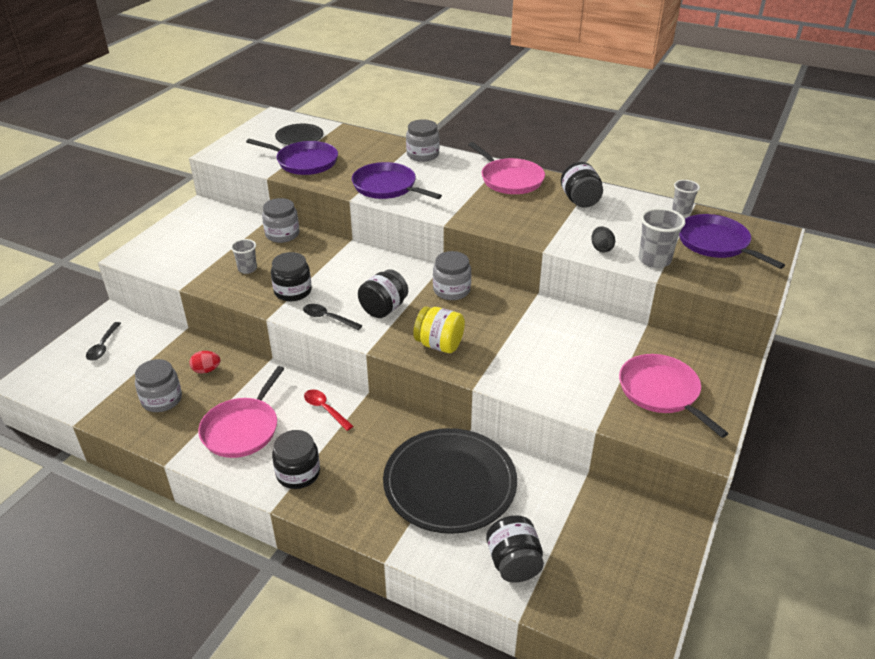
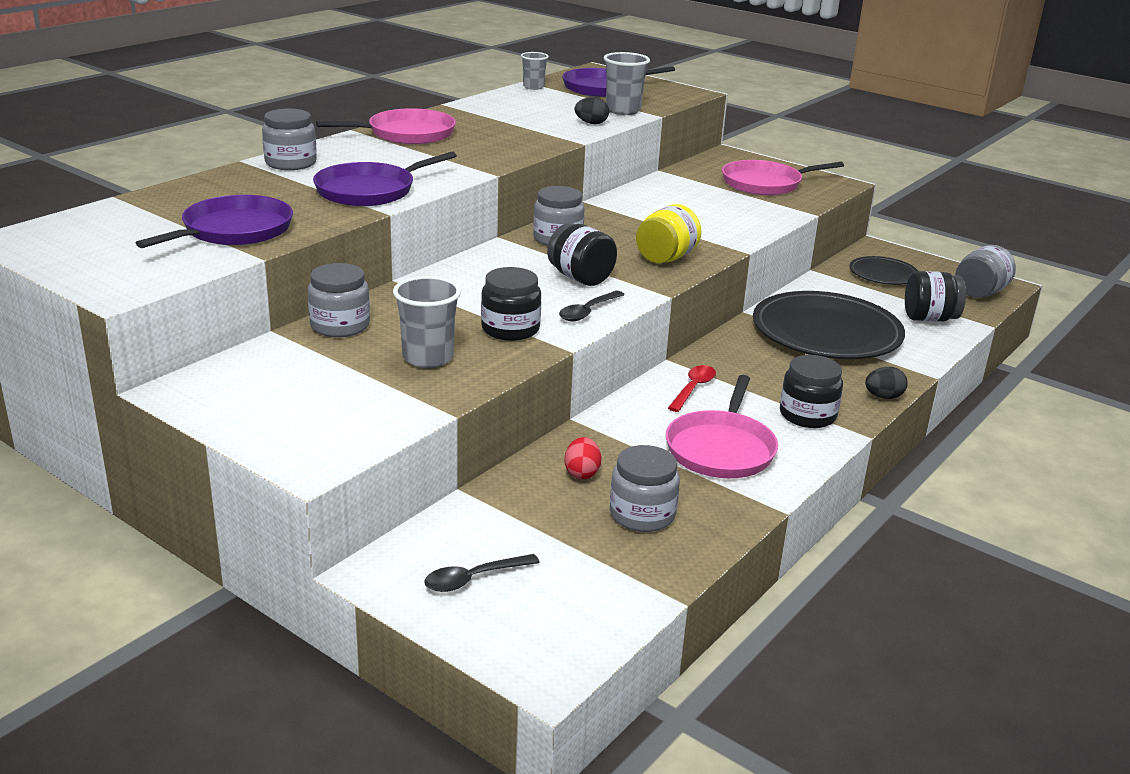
camera: 80 degrees left, 10 degrees down
black spoon [86,322,121,361] -> black spoon turned 135 degrees clockwise [424,554,540,592]
pink pan [198,366,284,458] -> pink pan turned 75 degrees clockwise [666,375,778,478]
grey cup [231,239,257,274] -> grey cup [393,276,461,368], size x1.57
black plate [275,124,323,145] -> black plate moved to [849,256,918,285]
red spoon [304,389,353,431] -> red spoon turned 150 degrees clockwise [668,365,716,412]
black jar [561,162,603,208] -> none
none -> black egg [865,367,908,399]
none -> grey jar [955,245,1016,298]

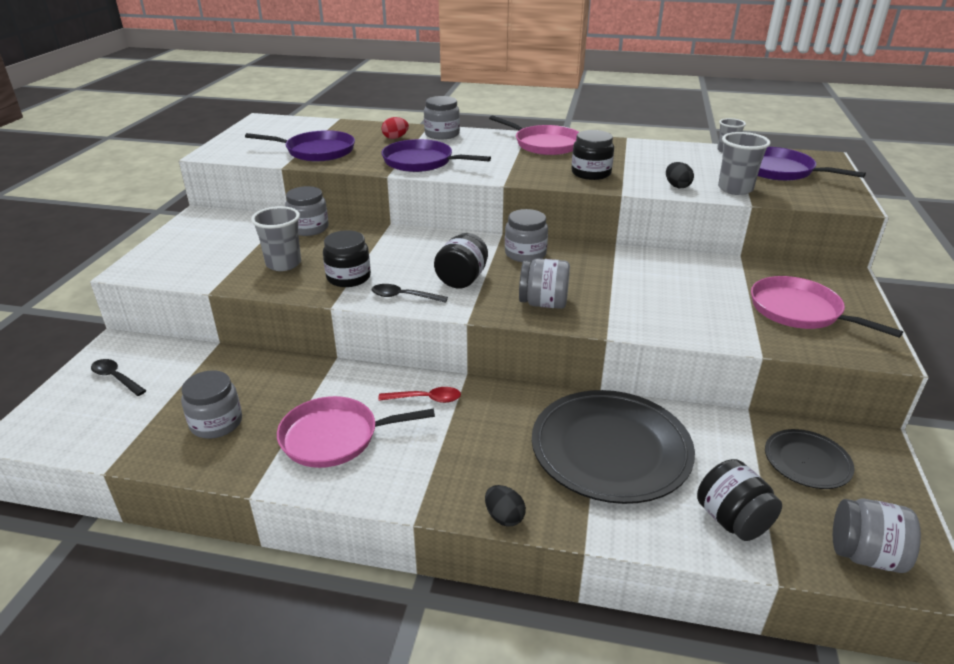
camera: 65 degrees right, 5 degrees up
red egg [564,437,602,479] -> red egg moved to [381,117,409,139]
yellow jar [636,204,701,263] -> grey jar [519,258,570,309]
black jar [780,355,843,428] -> black jar moved to [571,130,614,180]

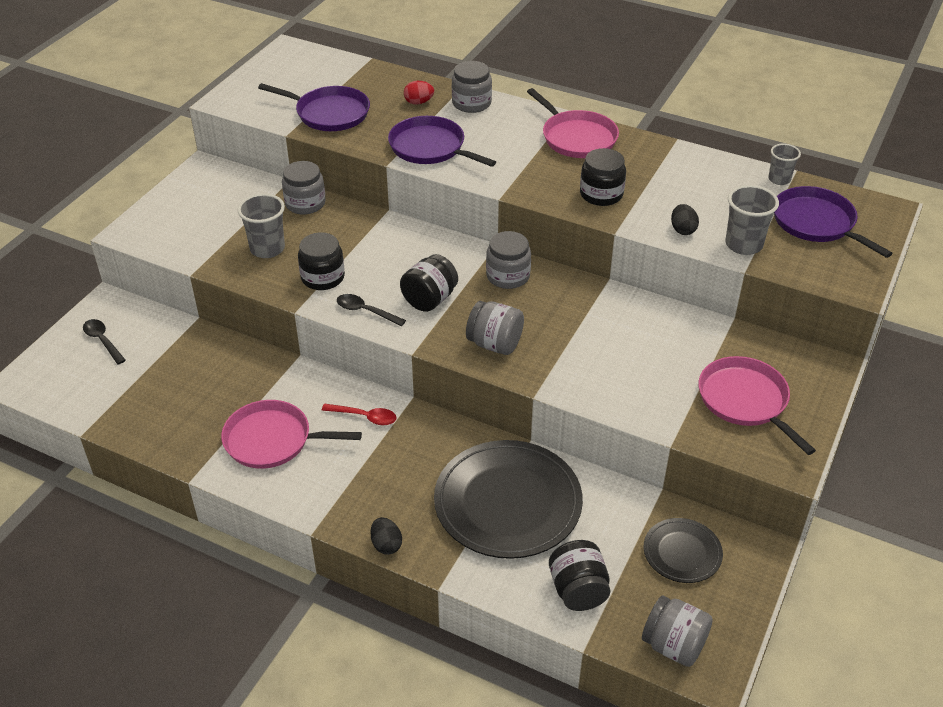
camera: 15 degrees right, 10 degrees up
grey jar [181,370,242,439] -> none

